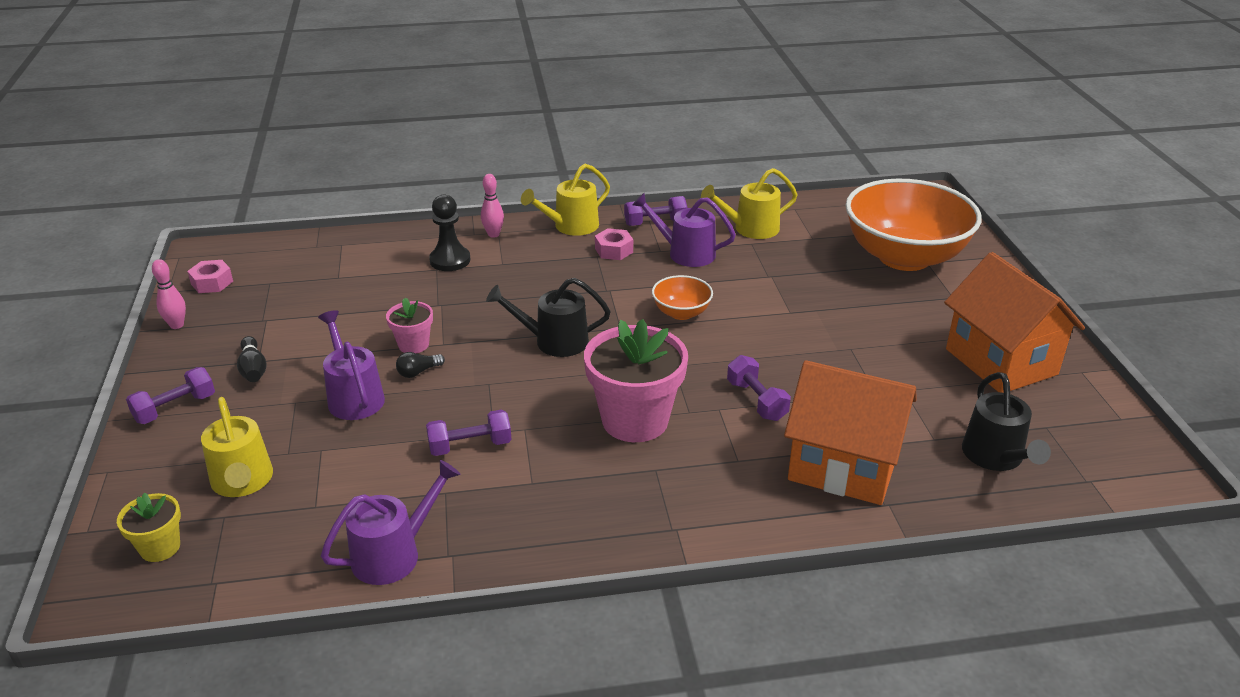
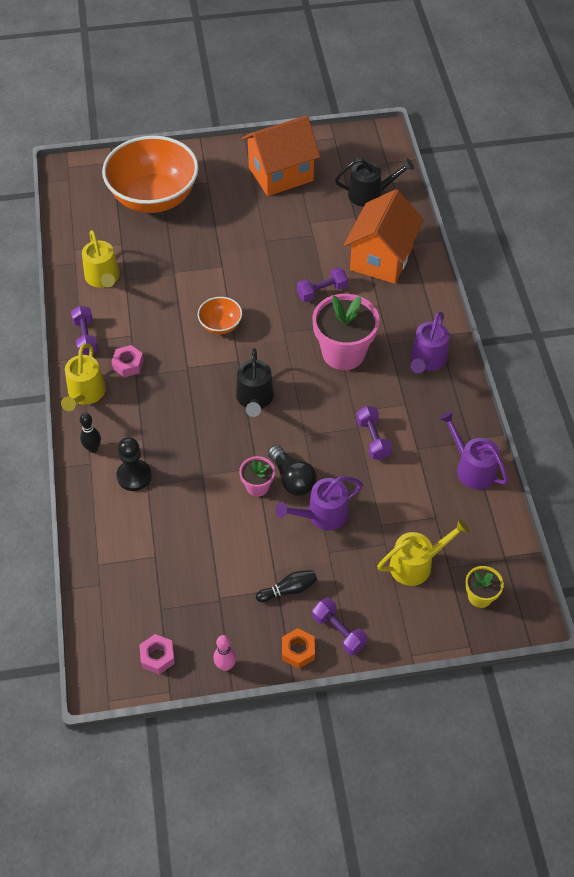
camera: 90 degrees left, 20 degrees up
black light bulb [396,352,445,378] -> black light bulb [268,445,317,496], size x1.83
pink bowling pin [481,174,504,238] -> black bowling pin [80,413,101,453]
yellow watering can [521,164,610,236] -> yellow watering can turned 45 degrees clockwise [61,343,106,411]
purple watering can [632,193,736,267] -> purple watering can moved to [411,312,449,373]
none -> orange nut [282,628,315,669]

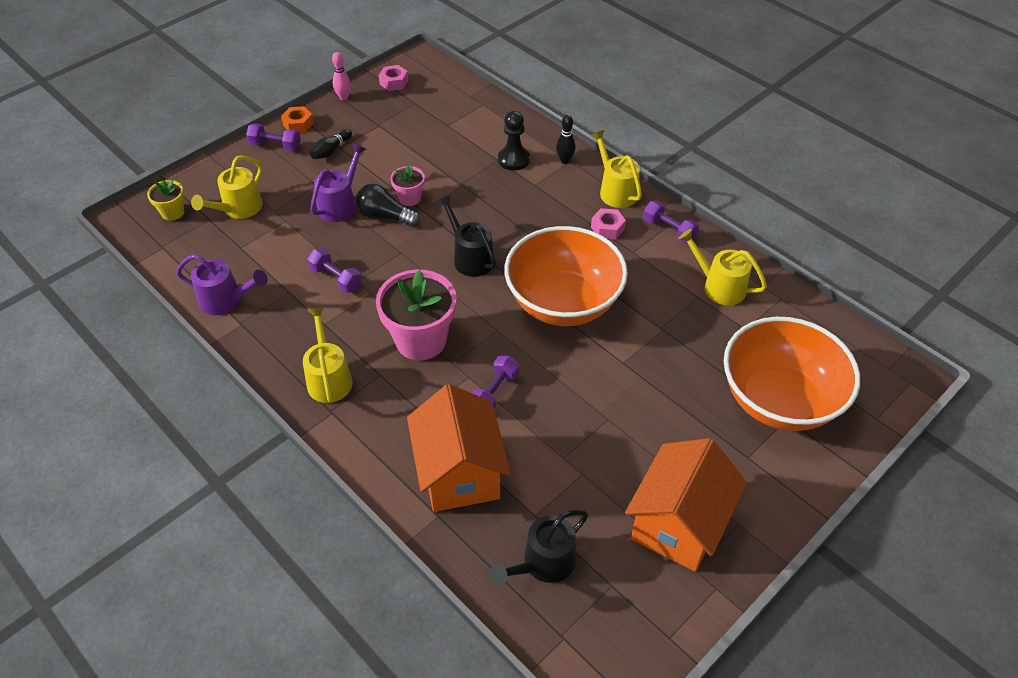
camera: 145 degrees right, 5 degrees down
orange bowl [198,297,242,334] -> orange bowl [504,226,628,326], size x2.30
purple watering can [411,312,449,373] -> yellow watering can [303,307,352,403]

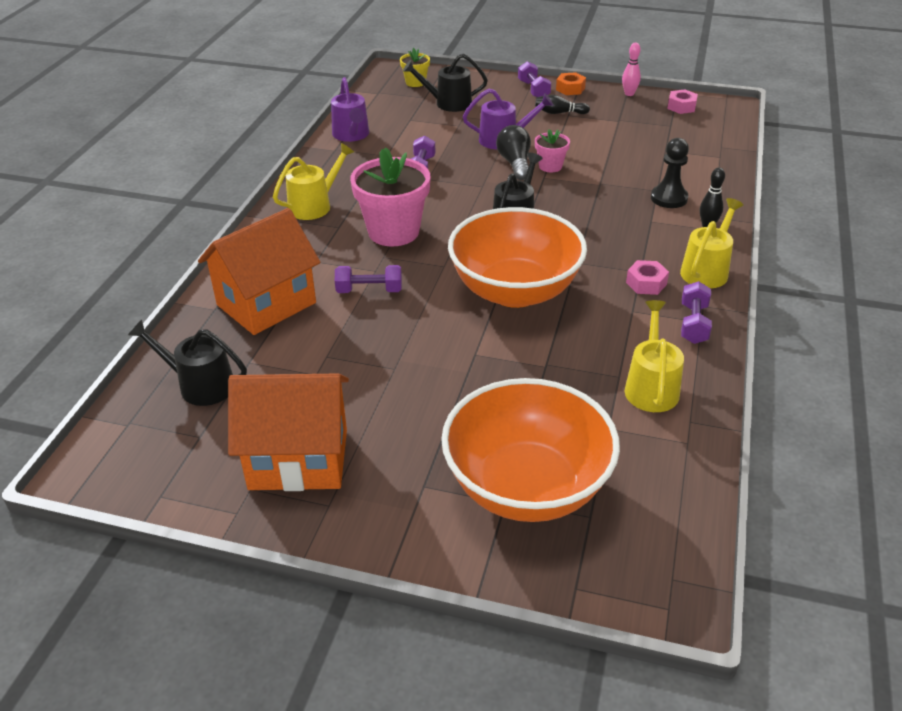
camera: 60 degrees right, 10 degrees down
yellow watering can [191,155,263,219] -> black watering can [403,54,488,112]

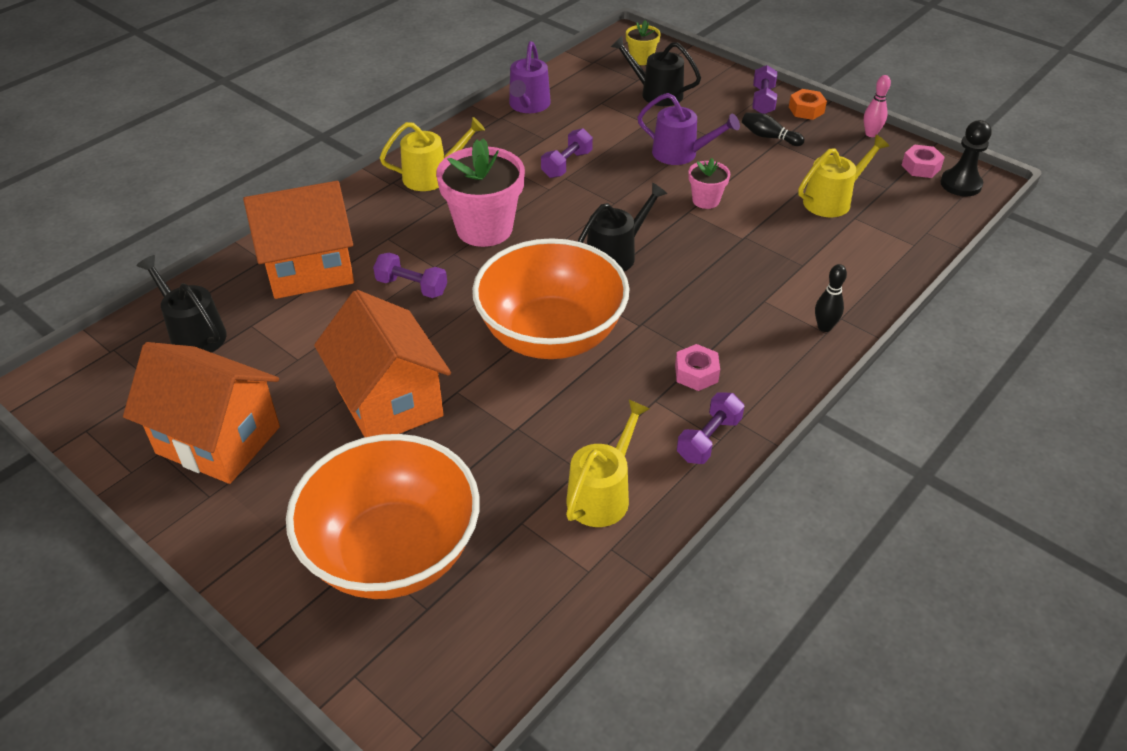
camera: 25 degrees right, 5 degrees up
black light bulb [496,125,531,180] -> none
black pawn [651,138,689,208] -> black pawn moved to [940,120,992,196]
yellow watering can [680,198,743,289] -> yellow watering can moved to [798,135,889,217]
none -> orange house [314,290,451,437]

